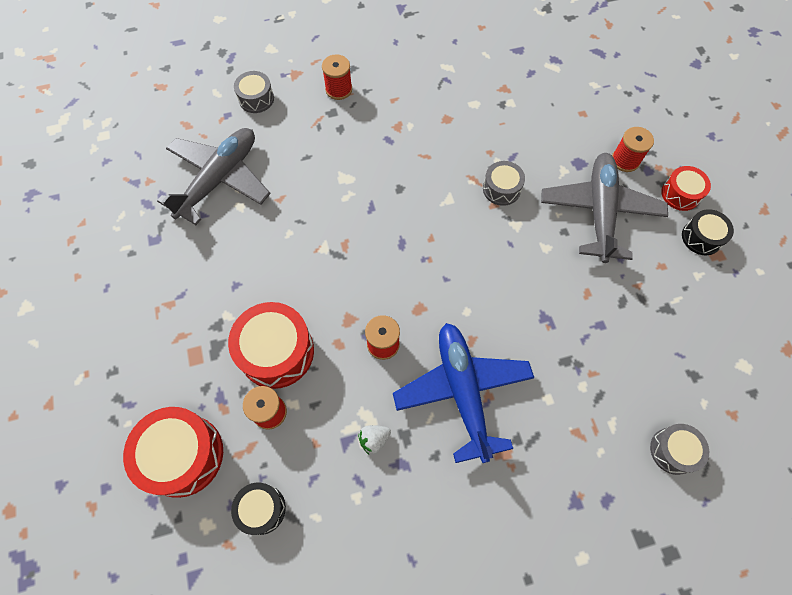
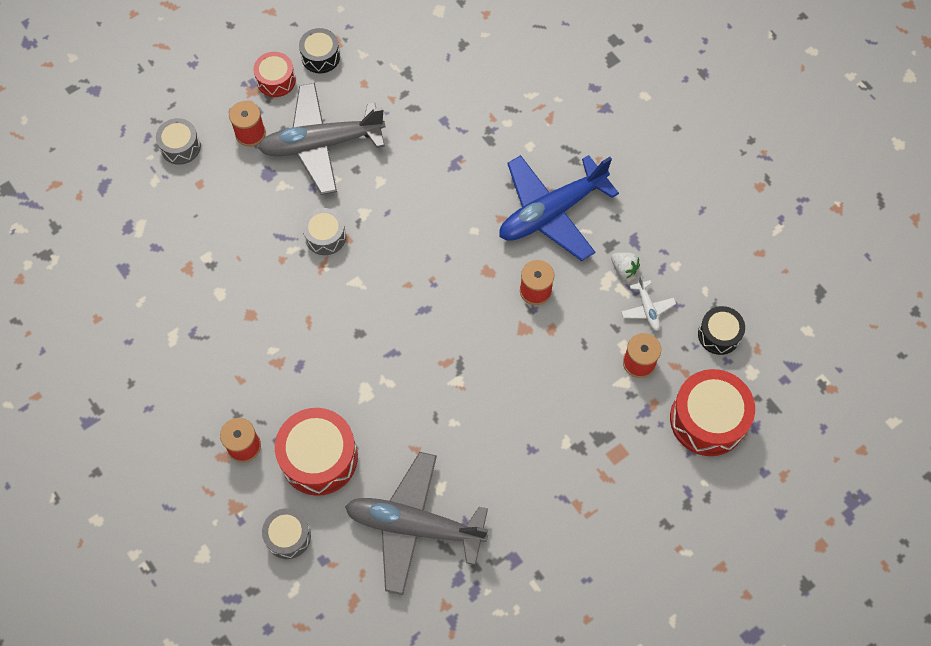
camera: 110 degrees left, 0 degrees up
red drum [228,302,314,389] -> red drum moved to [275,408,358,496]
grey drum [650,424,709,475] -> grey drum moved to [156,118,201,165]
none -> white plane [621,276,676,331]

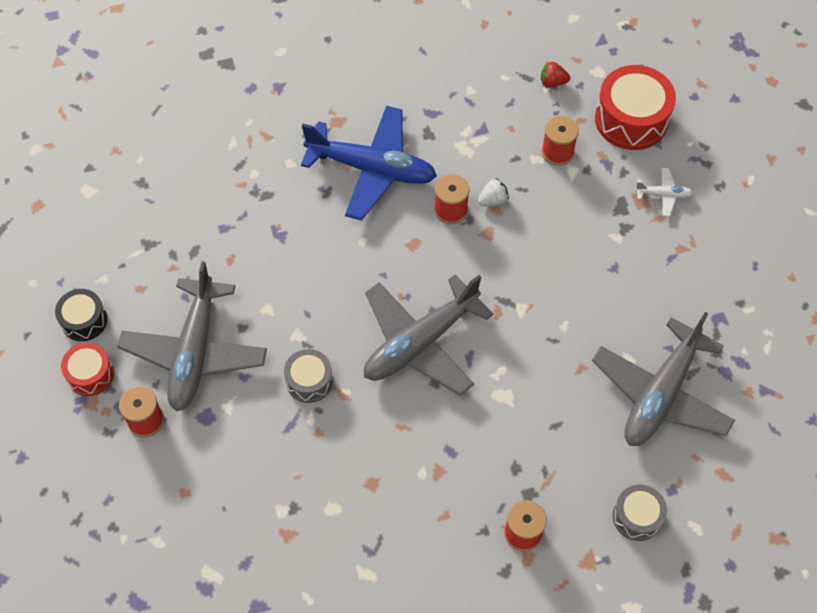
camera: 70 degrees left, 5 degrees down
grey drum [156,118,201,165] -> none
red drum [275,408,358,496] -> none
blue plane [499,155,619,261] -> blue plane turned 60 degrees counterclockwise [301,106,437,221]
white strawberry [611,252,640,279] -> white strawberry moved to [478,178,509,206]
white plane [621,276,676,331] -> white plane moved to [635,168,693,217]
black drum [698,306,745,355] -> red strawberry [541,62,570,87]
none -> grey plane [364,275,493,396]

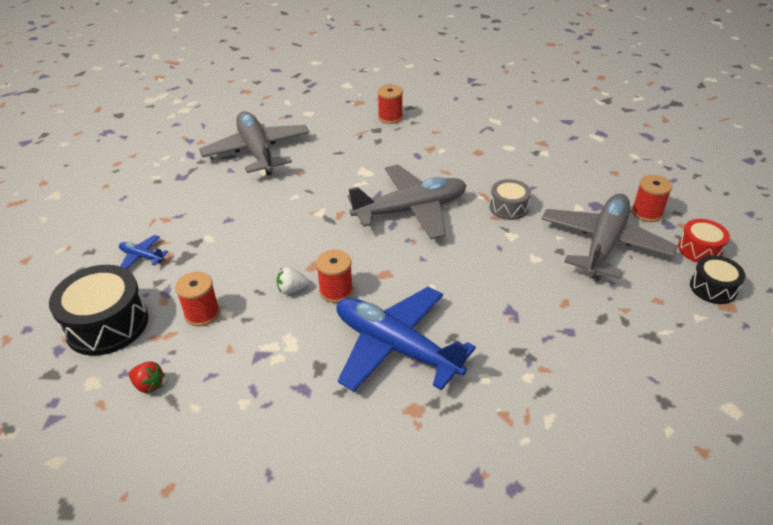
camera: 160 degrees left, 20 degrees down
grey plane [592,312,735,446] -> grey plane turned 75 degrees counterclockwise [199,111,310,175]
red drum [595,65,676,150] -> black drum [49,265,148,356]
grey drum [613,484,667,541] -> none
white plane [635,168,693,217] -> blue plane [119,235,168,269]

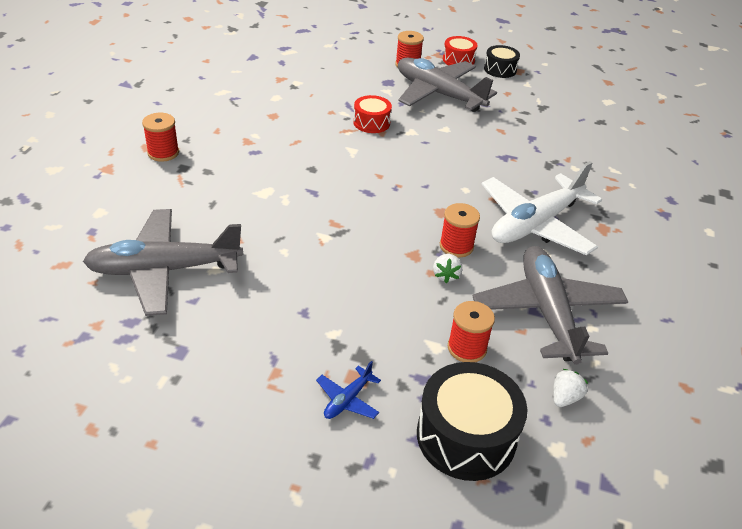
camera: 80 degrees left, 0 degrees up
red strawberry [129,362,165,393] -> white strawberry [553,369,588,407]
blue plane [336,287,476,392] -> white plane [482,161,602,255]
grey plane [347,164,467,239] -> grey plane moved to [473,246,628,365]
grey drum [490,179,531,220] -> red drum [353,95,392,133]

